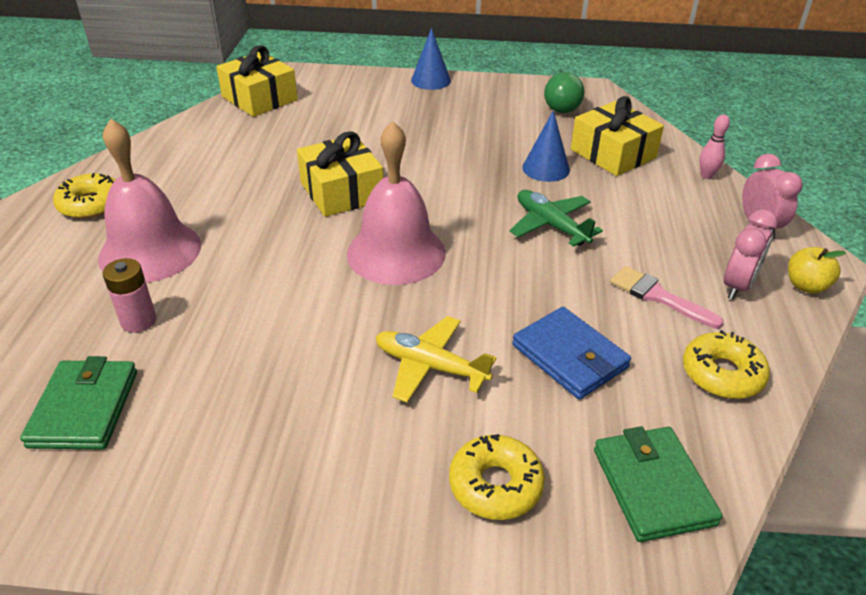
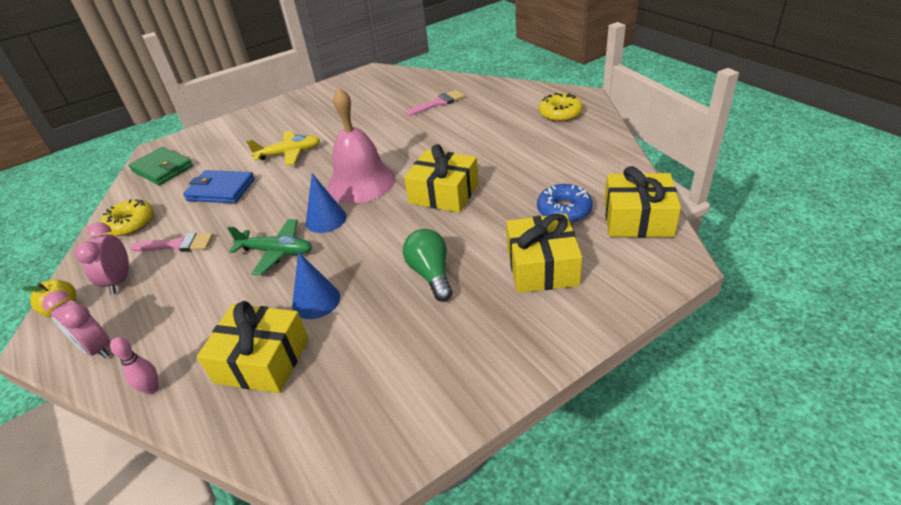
camera: 145 degrees right, 0 degrees up
green wallet [20,356,137,449] -> none
pink bell [98,119,201,283] -> none
pink battery [103,258,156,333] -> pink brush [406,90,465,116]
blue cone [411,28,451,90] -> blue cone moved to [306,173,347,233]
yellow donut [449,434,545,520] -> none
green light bulb [544,72,585,113] -> green light bulb moved to [403,229,453,301]
none -> yellow gift [506,213,582,293]
none -> blue donut [537,184,593,223]

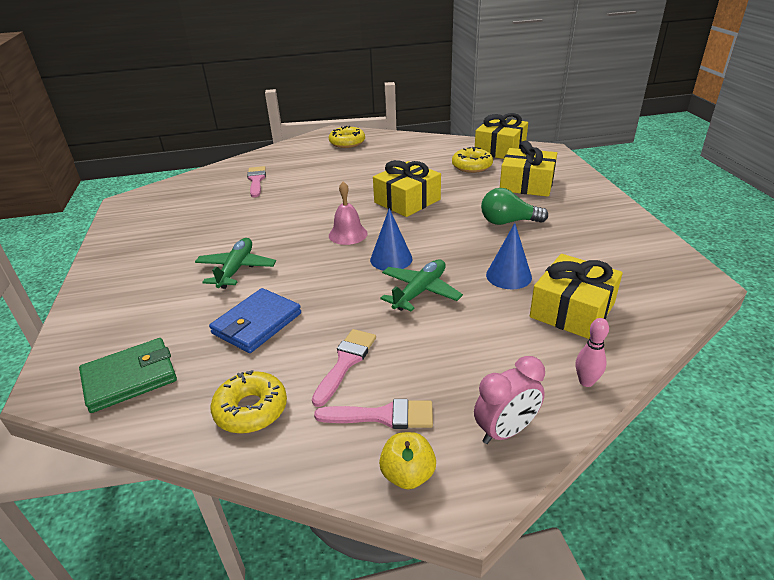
camera: 70 degrees left, 5 degrees down
pink clock [75,222,129,294] -> pink brush [314,399,433,429]
yellow plane [246,131,320,166] -> green plane [195,238,276,289]
pink bell [327,88,396,204] -> pink bell [329,182,368,245], size x0.55
blue donut [537,184,593,223] -> yellow donut [452,147,493,173]

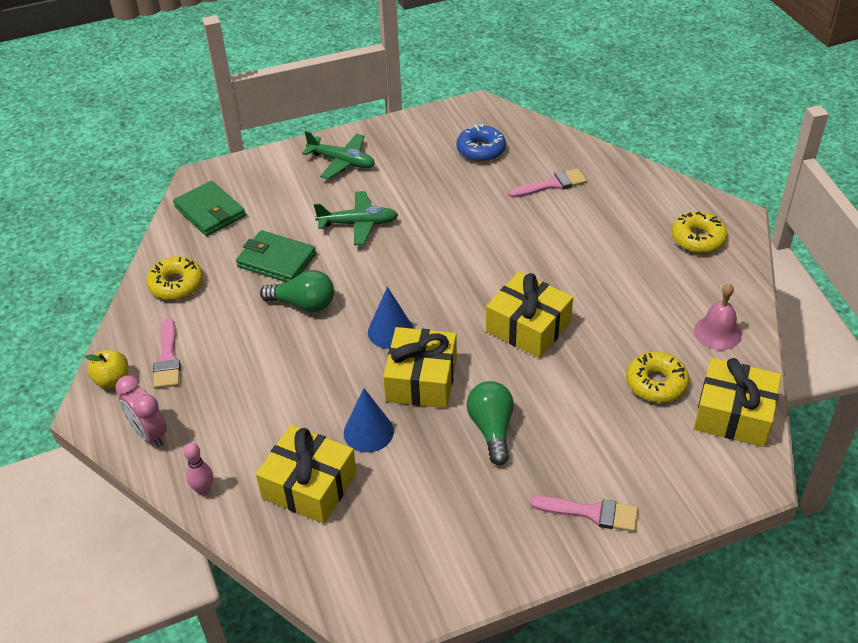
camera: 80 degrees right, 10 degrees up
blue wallet [209,288,301,353] -> green wallet [236,230,316,282]
pink brush [312,329,376,407] -> pink brush moved to [530,496,638,532]
pink bell [329,182,368,245] -> pink bell moved to [694,283,742,350]
green plane [380,259,463,311] -> green plane moved to [302,131,375,179]
yellow gift [500,141,557,197] -> yellow gift moved to [383,327,457,408]
none -> green light bulb [260,270,334,312]
none -> blue donut [456,124,506,162]

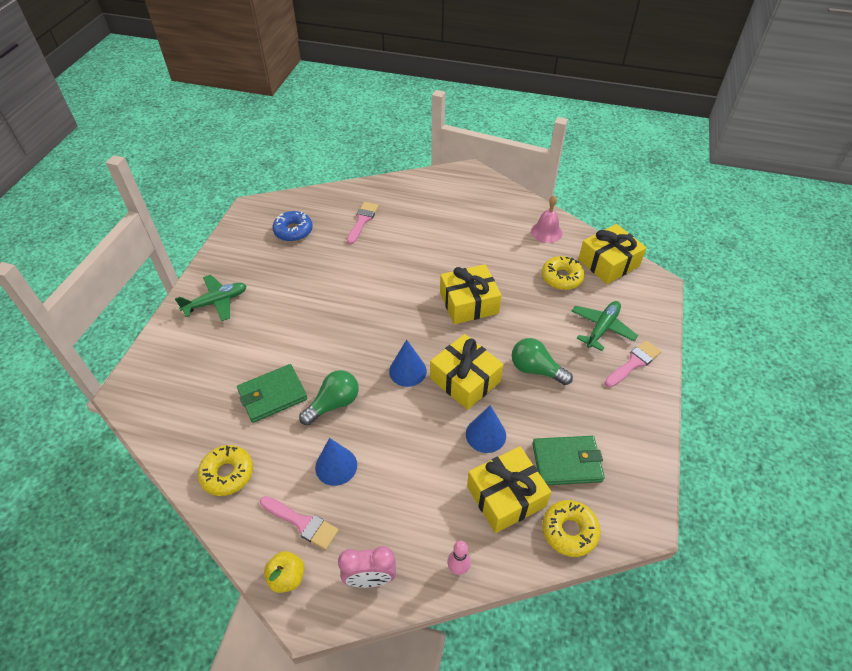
camera: 55 degrees left, 5 degrees up
green wallet [173,181,246,236] -> green wallet moved to [533,436,605,485]
green plane [314,191,398,245] -> green plane moved to [572,301,638,351]
yellow donut [672,211,728,253] -> yellow donut moved to [542,500,601,557]
none -> blue cone [315,438,357,486]

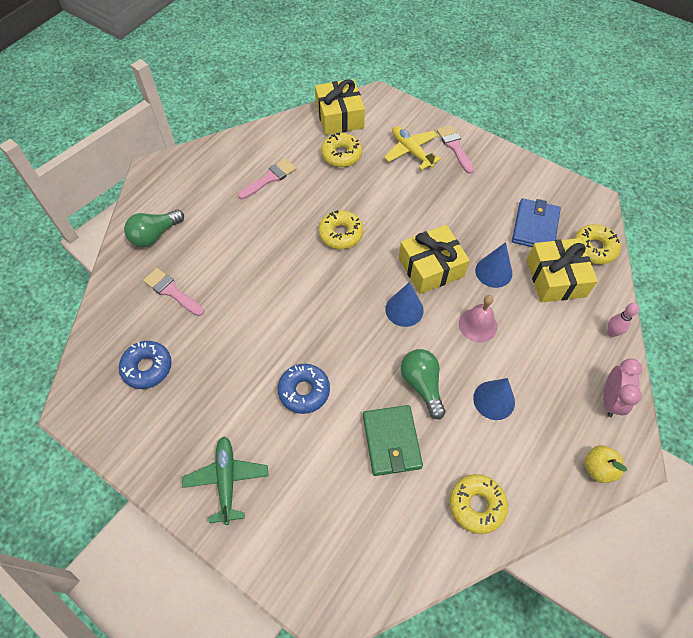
camera: 70 degrees left, 10 degrees up
pink brush [260,496,339,550] -> pink brush moved to [238,158,297,199]
yellow gift [440,264,502,324] -> yellow donut [318,210,363,249]
green light bulb [512,338,573,385] -> green light bulb moved to [124,209,184,247]
pink bell [531,196,563,243] -> pink bell moved to [459,295,497,342]
green wallet [533,436,605,485] -> blue wallet [512,198,561,247]
green plane [572,301,638,351] -> yellow plane [384,126,441,170]
none -> blue donut [278,364,330,414]

